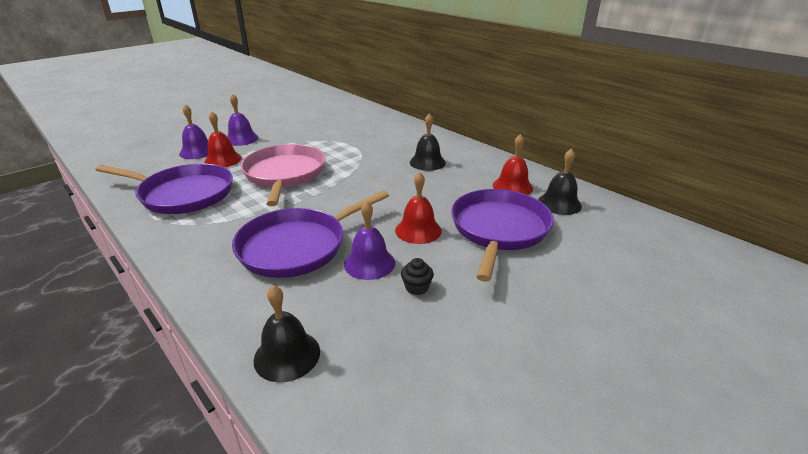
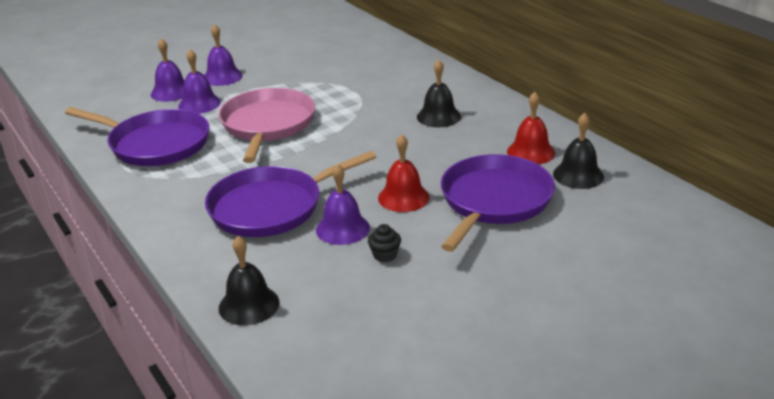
camera: 10 degrees right, 0 degrees up
red bell [204,111,242,167] -> purple bell [178,49,221,114]

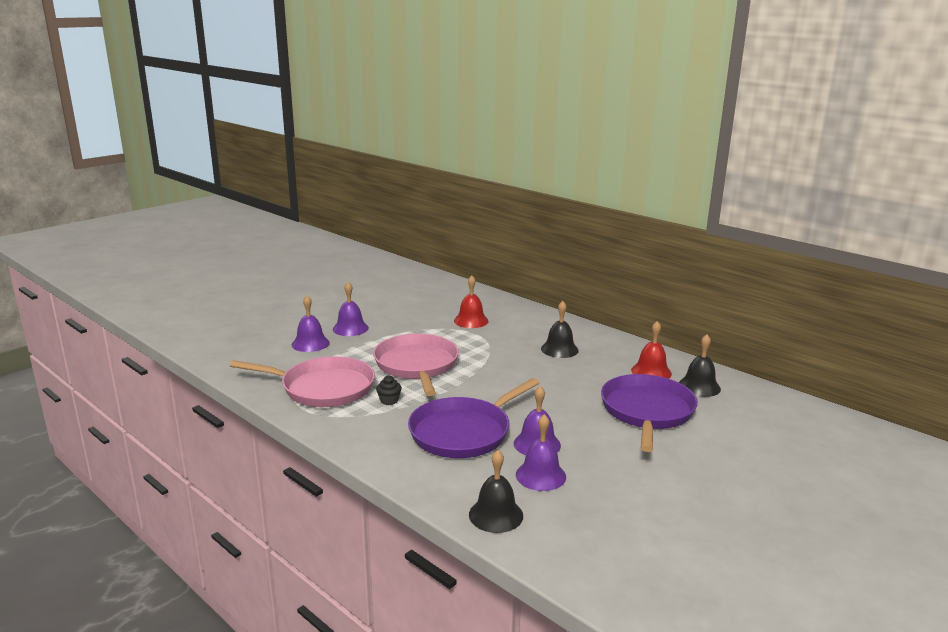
camera: 15 degrees left, 10 degrees down
purple pan [65,107,209,166] -> pink pan [230,356,375,407]
purple bell [178,49,221,114] -> purple bell moved to [516,414,566,491]
black cupcake [368,224,401,262] -> black cupcake moved to [376,375,402,405]
red bell [378,134,429,212] -> red bell moved to [454,275,489,328]

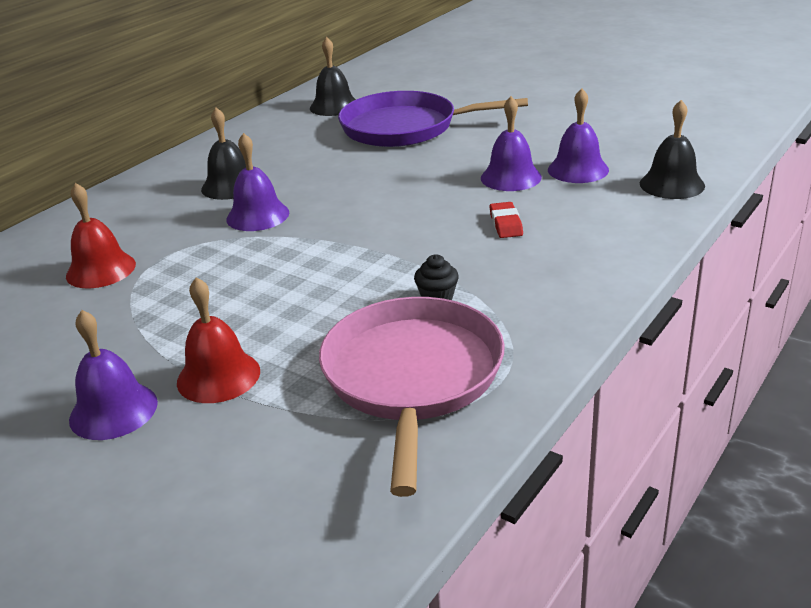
camera: 95 degrees left, 10 degrees up
purple bell [292,296,330,352] -> purple bell moved to [226,133,289,231]
pink pan [373,334,459,396] -> none
purple pan [408,378,539,458] -> red eraser [490,202,523,238]
red bell [631,321,672,379] -> red bell moved to [177,277,260,403]

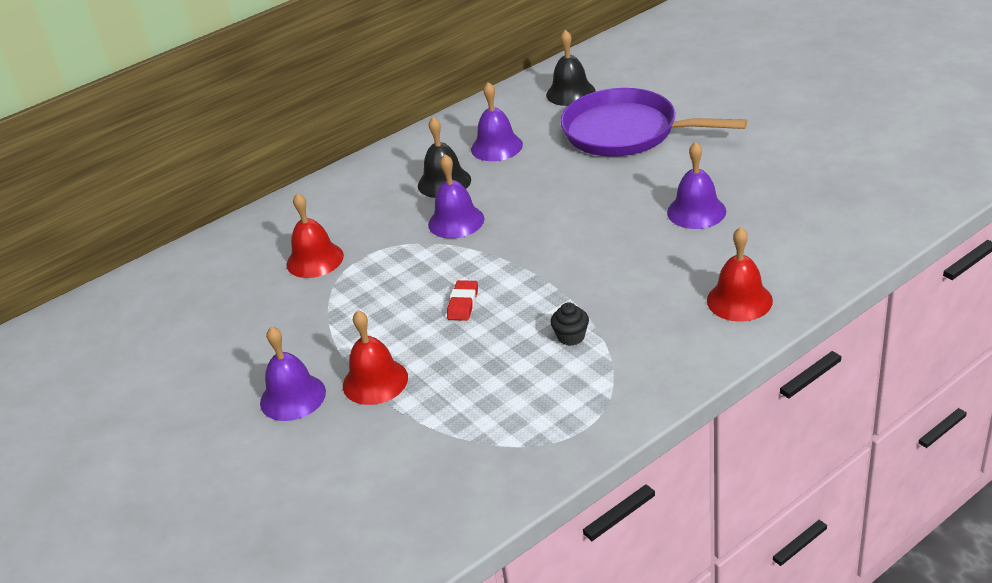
camera: 20 degrees right, 5 degrees up
pink pan [319,297,505,497] -> none
red eraser [490,202,523,238] -> red eraser moved to [447,280,478,321]
purple bell [548,88,609,183] -> purple bell moved to [471,82,523,161]
black bell [640,100,705,199] -> none
none -> red bell [707,227,773,322]

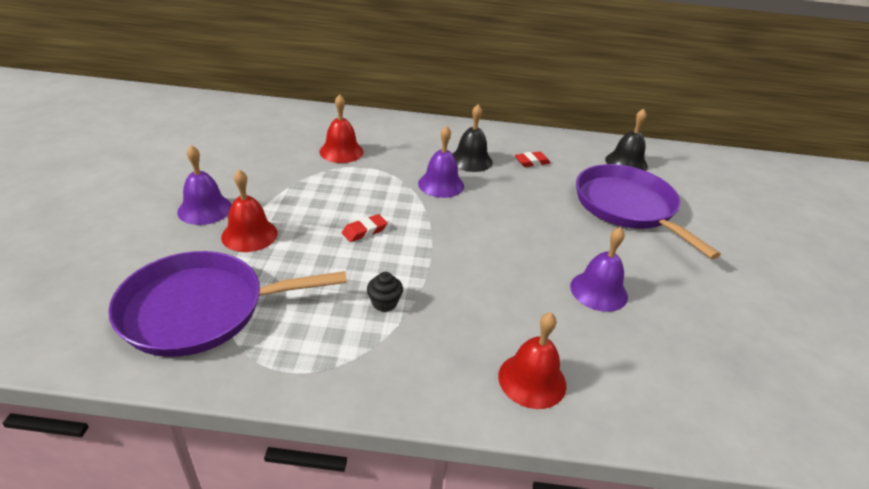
camera: 35 degrees right, 0 degrees up
purple bell [471,82,523,161] -> red eraser [515,151,550,167]
none -> purple pan [108,251,347,357]

